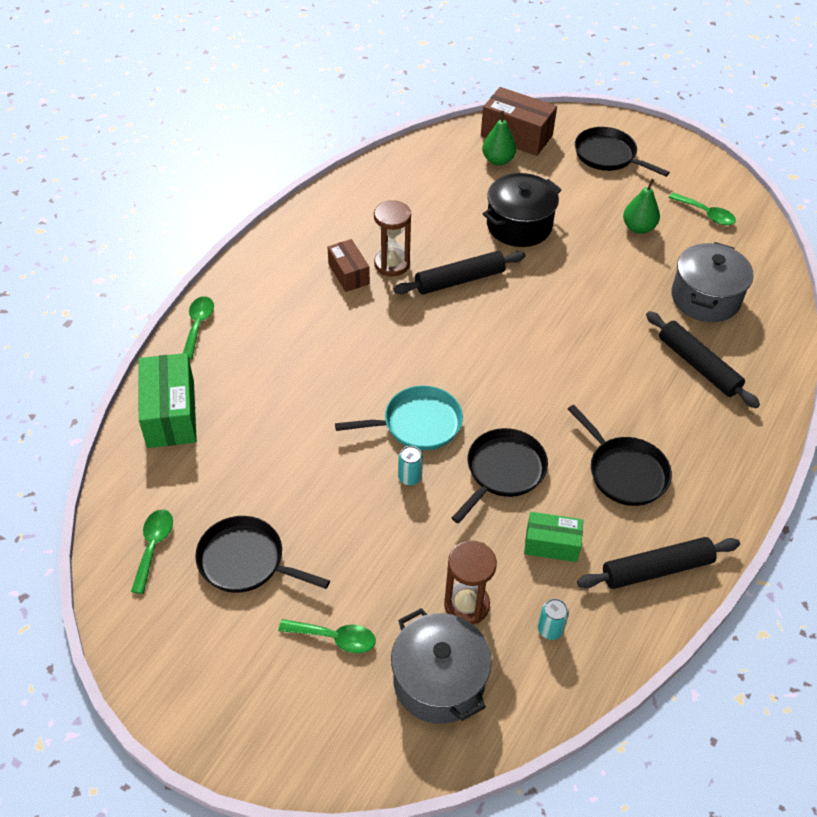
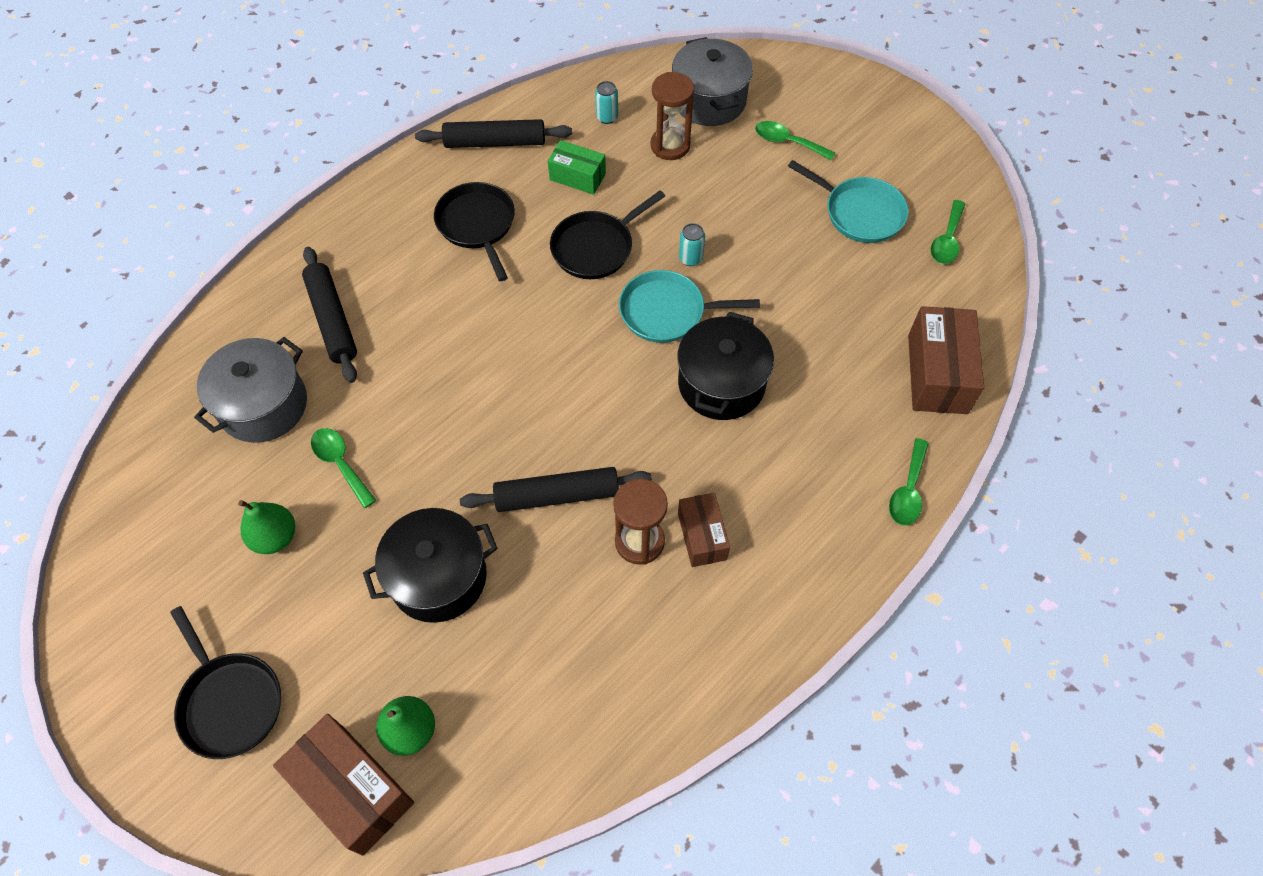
camera: 165 degrees left, 10 degrees up
green box [138,353,197,448] -> brown box [908,306,984,414]
black pan [195,516,330,593] -> turquoise pan [788,160,909,243]
green spoon [668,193,736,225] -> green spoon moved to [311,428,376,508]
none -> black pot [677,312,774,420]

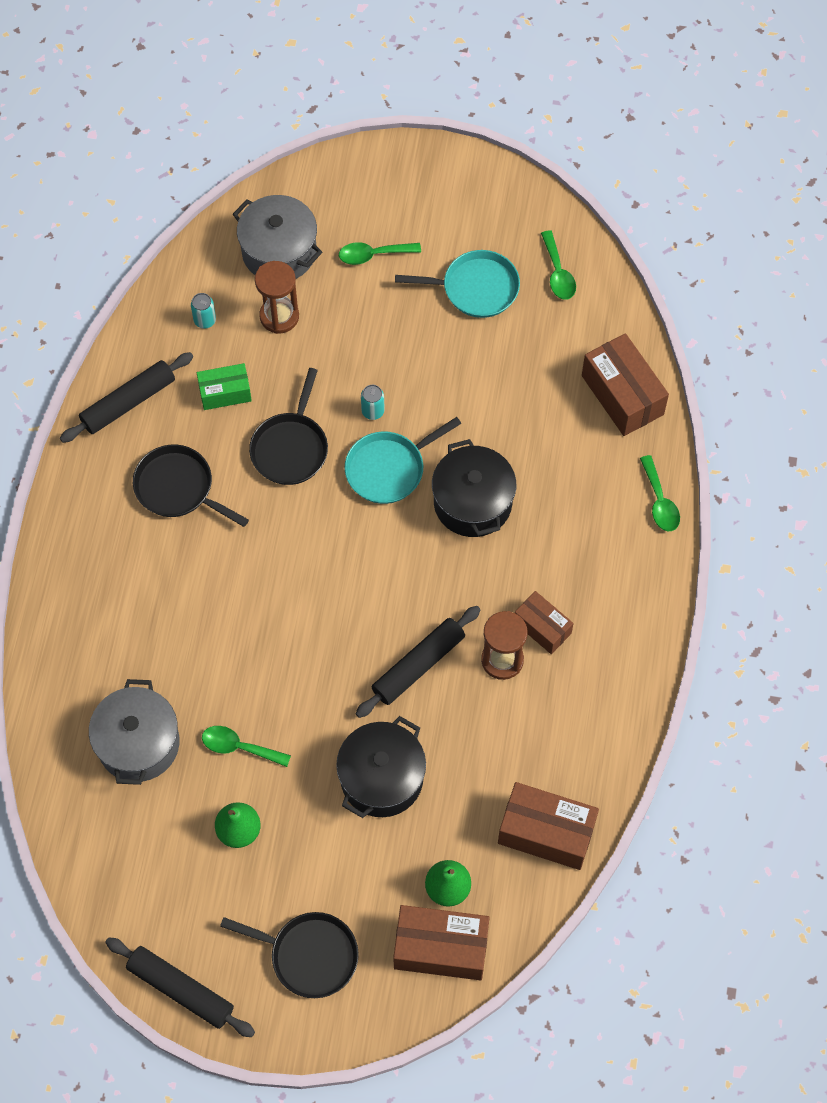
camera: 35 degrees left, 5 degrees up
black rolling pin [302,247,357,383] -> black rolling pin moved to [105,938,255,1037]
none -> brown box [498,782,599,870]

